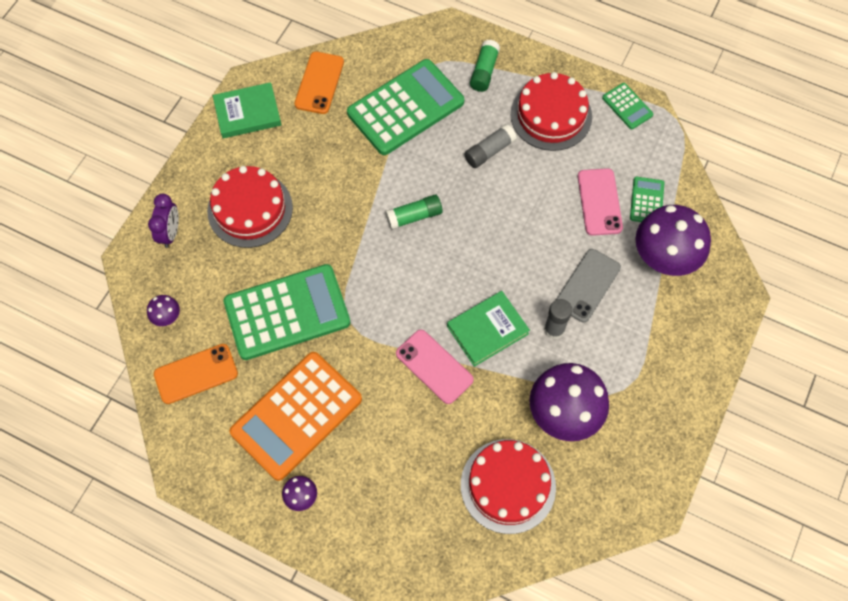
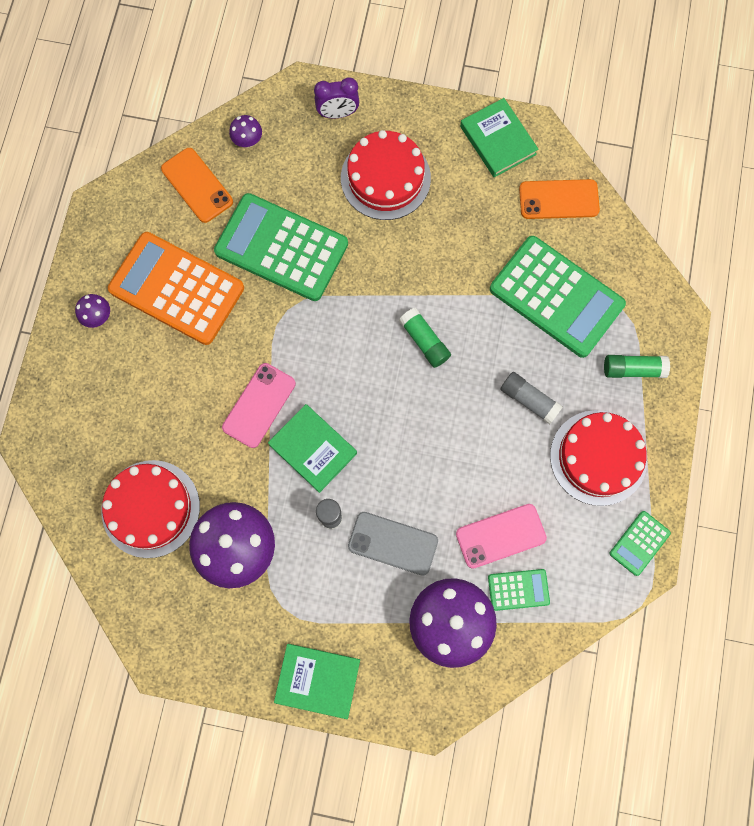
camera: 75 degrees right, 10 degrees up
green calculator [223,264,351,360] -> green calculator turned 150 degrees clockwise [214,193,348,301]
none -> green book [274,644,360,719]

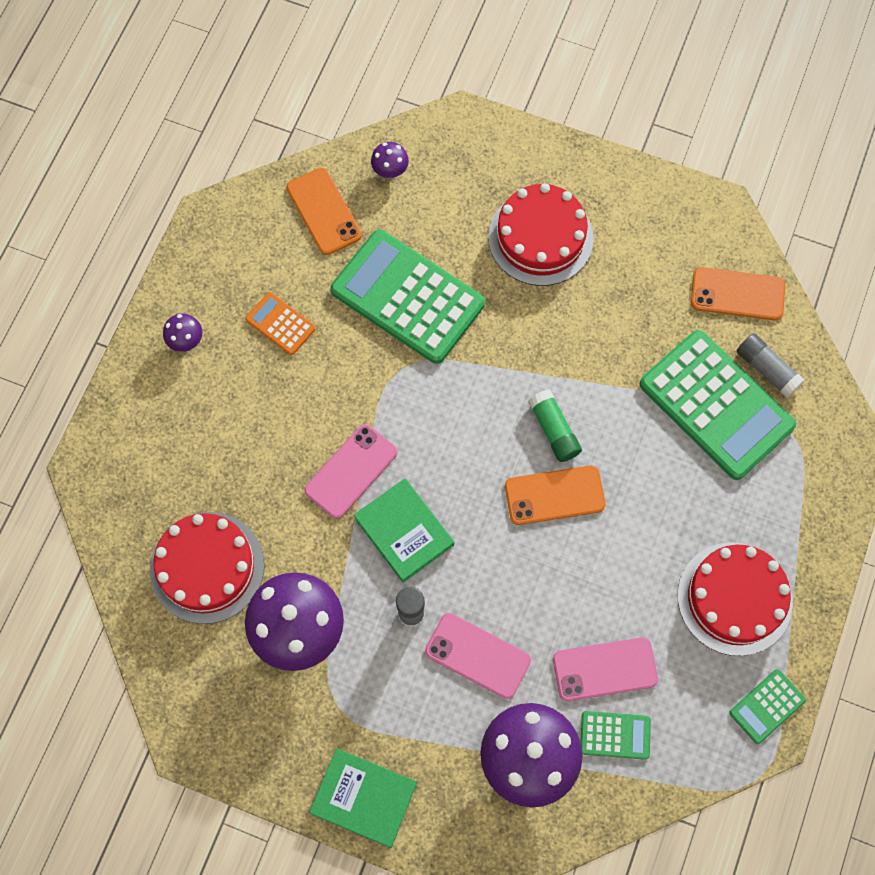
camera: 10 degrees right, 5 degrees down
orange calculator [108,232,244,345] -> orange calculator [245,292,316,355], size x0.45
purple clock [314,78,359,118] -> none
grey phone [348,512,438,576] -> pink phone [425,613,531,699]
green book [460,98,538,177] -> none
grey glue stick [501,372,563,424] -> grey glue stick moved to [737,333,805,398]
green glue stick [604,355,670,378] -> none
none -> orange phone [505,466,606,525]

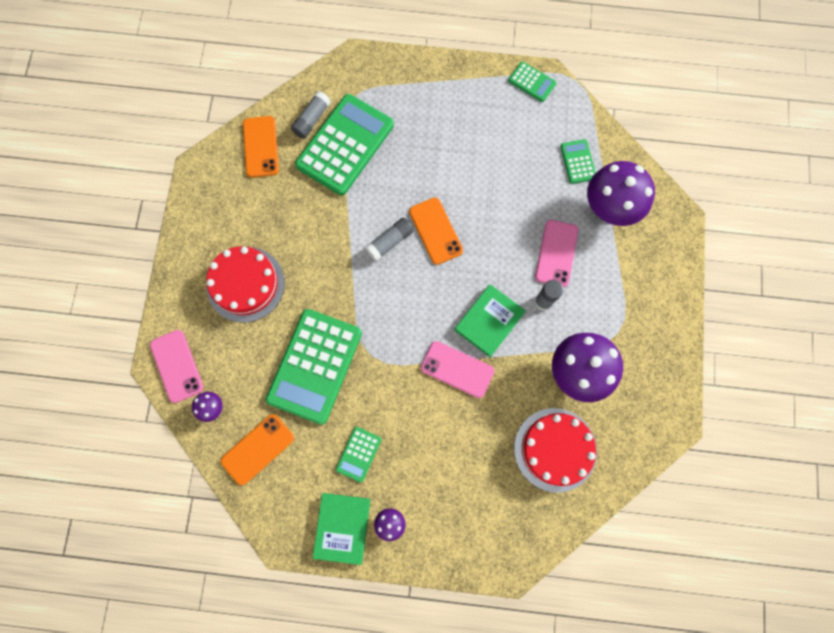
camera: 105 degrees left, 5 degrees up
orange calculator [245,292,316,355] -> green calculator [336,427,381,483]
green book [309,748,417,848] -> green book moved to [313,493,371,565]
green glue stick [528,390,582,462] -> grey glue stick [365,218,414,261]
pink phone [553,637,658,701] -> pink phone moved to [150,330,204,403]
red cake [678,542,793,656] -> none

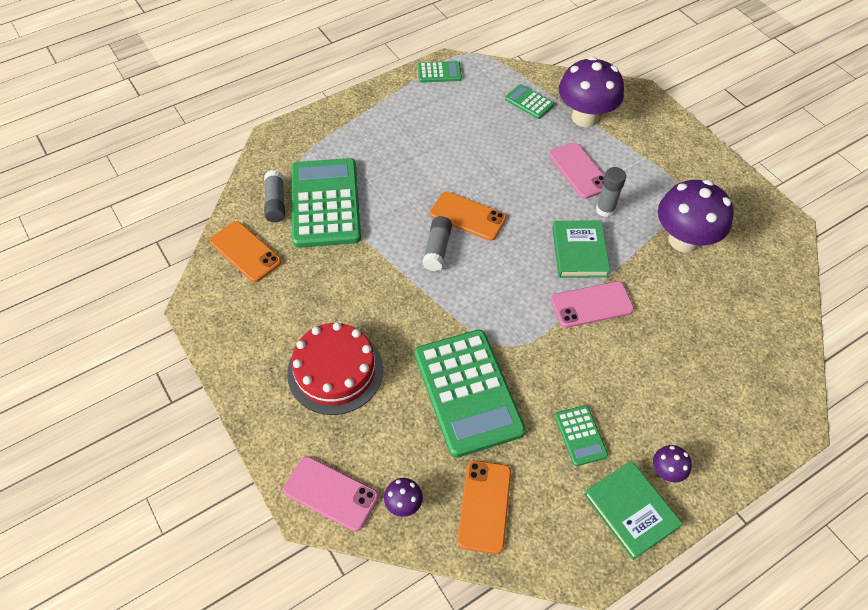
camera: 40 degrees left, 20 degrees down
red cake [514,408,597,493] -> none

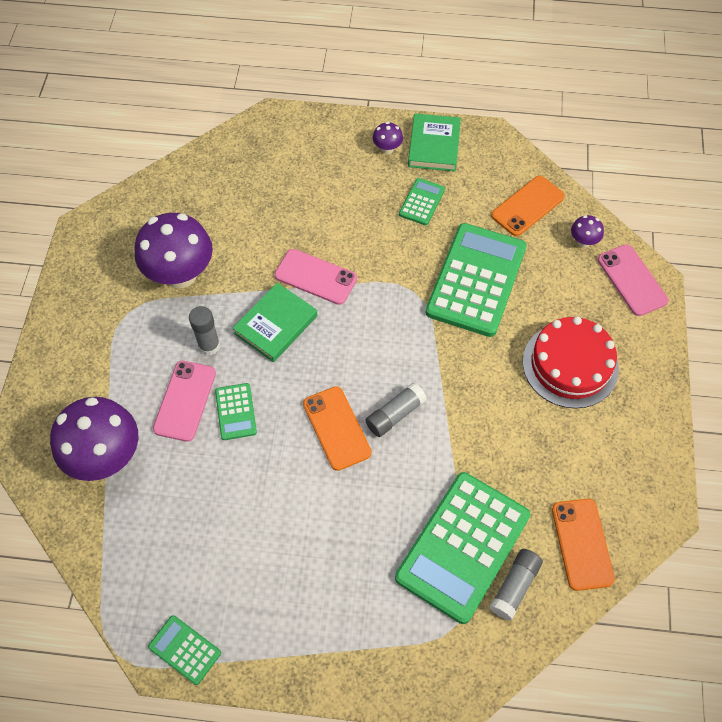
camera: 140 degrees left, 5 degrees up
green calculator [505,84,554,119] -> green calculator moved to [215,383,257,440]

